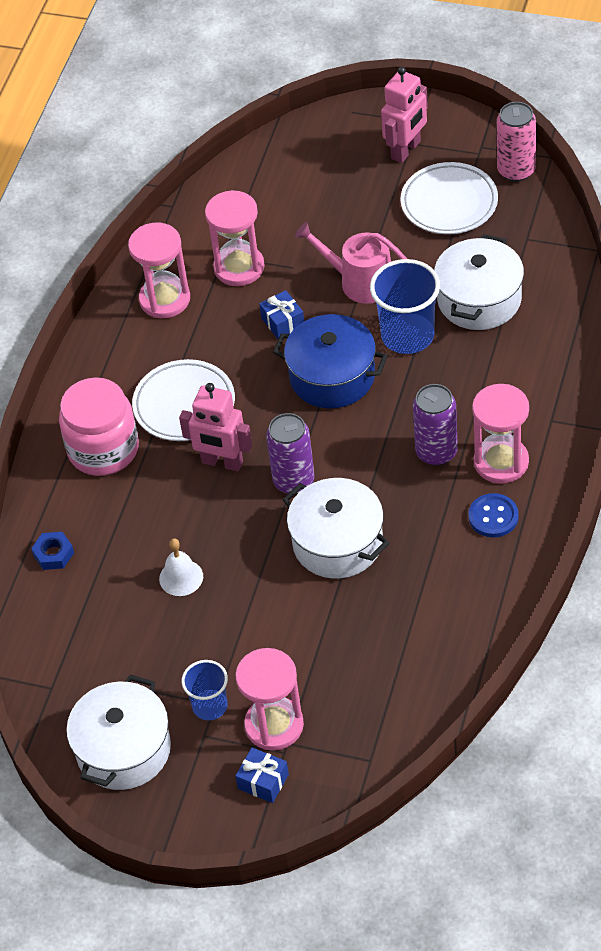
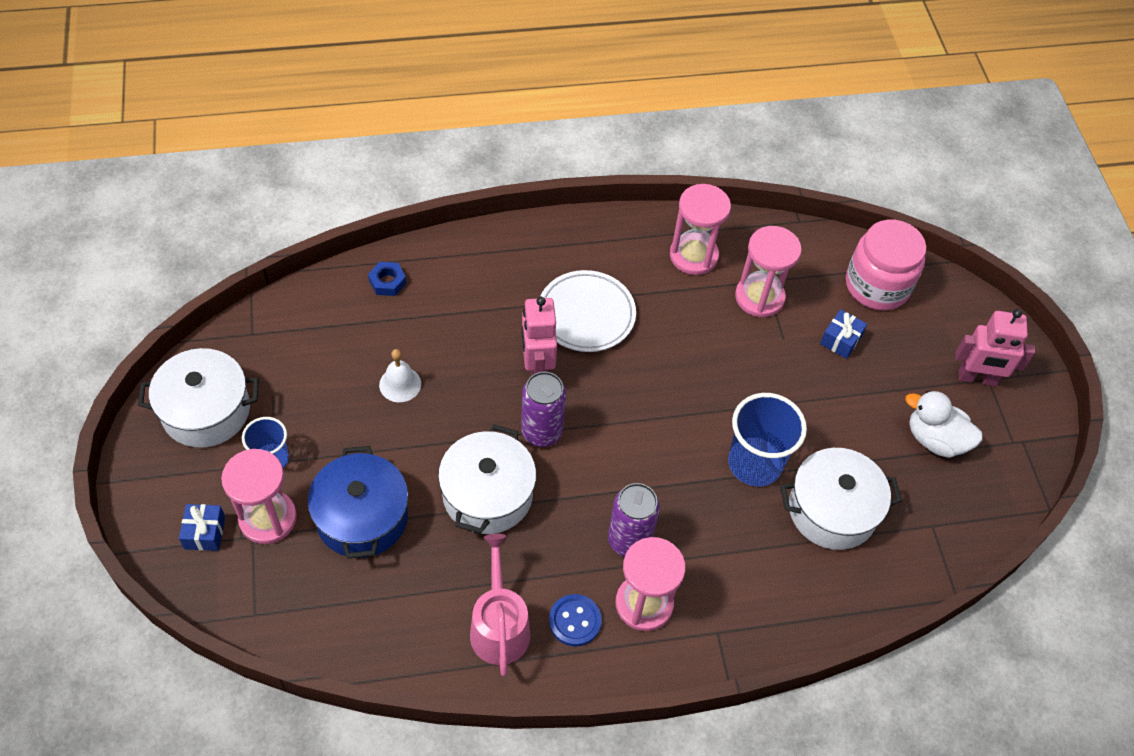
camera: 55 degrees right, 5 degrees up
pink jar [59,377,139,476] -> pink jar moved to [846,220,926,310]
blue gift [259,290,304,339] -> blue gift moved to [820,309,867,359]
blue pot [273,314,388,408] -> blue pot moved to [308,446,408,559]
pink watering can [295,222,407,304] -> pink watering can moved to [470,534,530,676]
white plate [401,162,498,234] -> white duck [905,391,983,458]
pink can [497,102,536,182] -> none

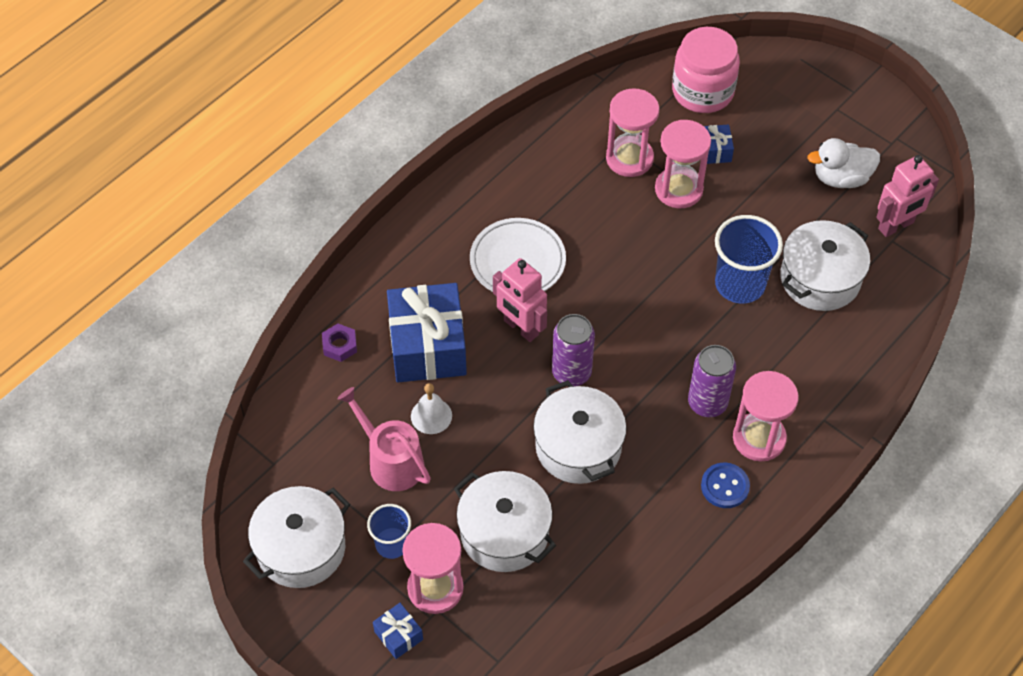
camera: 35 degrees left, 0 degrees up
blue pot [308,446,408,559] -> white pot [454,471,556,572]
blue nut [368,262,406,296] -> purple nut [322,324,357,362]
pink watering can [470,534,530,676] -> pink watering can moved to [337,387,431,491]
pink hourglass [670,184,731,275] -> pink hourglass moved to [655,120,711,208]
pink robot [955,309,1035,386] -> pink robot moved to [876,155,939,237]
none -> blue gift [387,283,467,382]

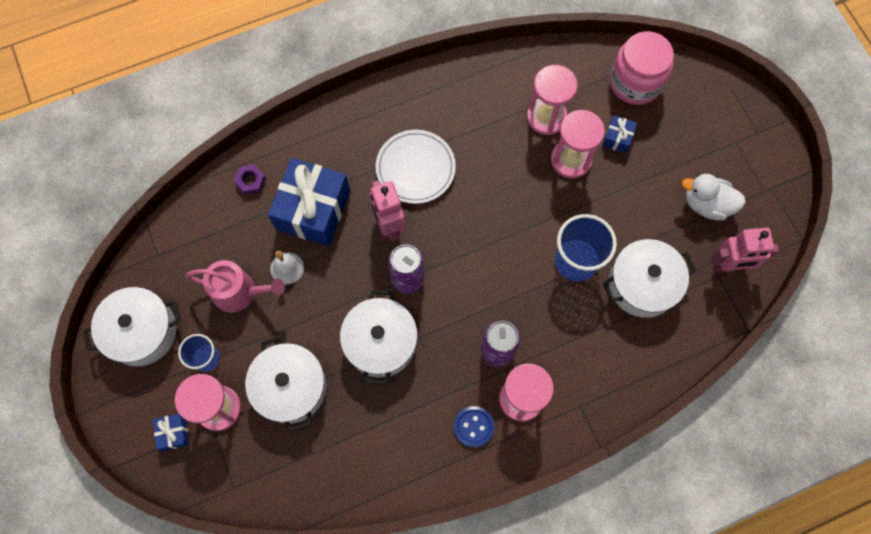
camera: 25 degrees right, 15 degrees up
pink watering can [337,387,431,491] -> pink watering can turned 120 degrees clockwise [186,260,285,312]

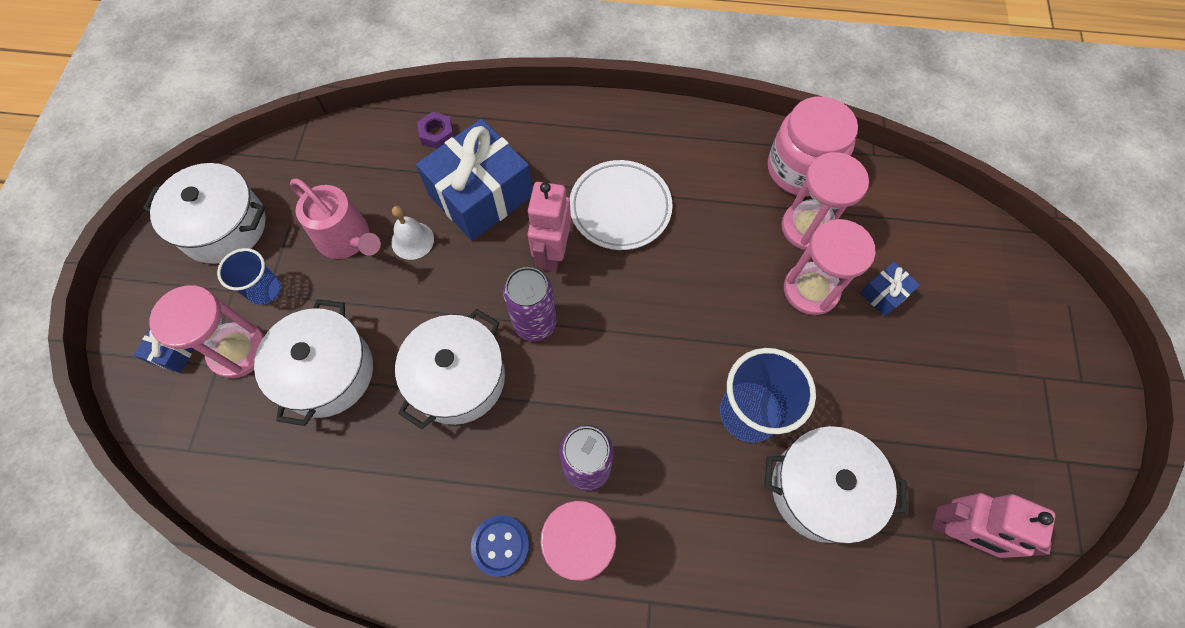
camera: 30 degrees right, 5 degrees down
pink jar [610,31,674,105] -> pink jar moved to [768,96,858,197]
white duck [682,174,746,221] -> none

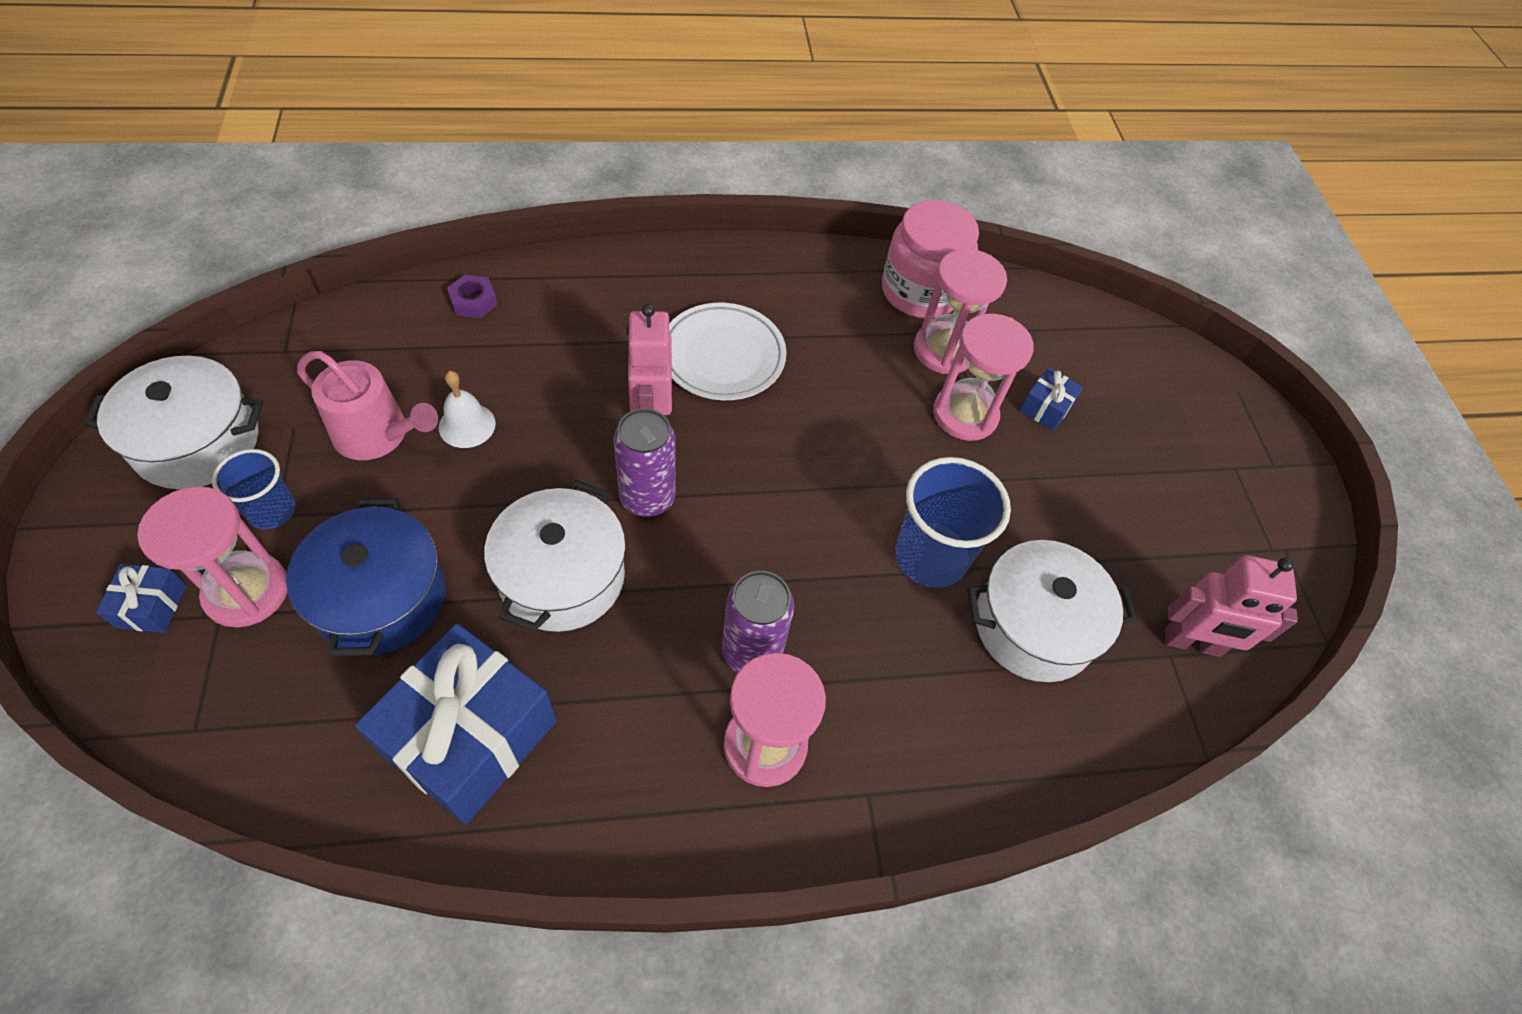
camera: 20 degrees left, 10 degrees down
white pot [254,299,373,426] -> blue pot [286,498,446,656]
blue gift [416,119,533,241] -> blue gift moved to [355,623,557,825]
blue button [471,515,530,577] -> none

